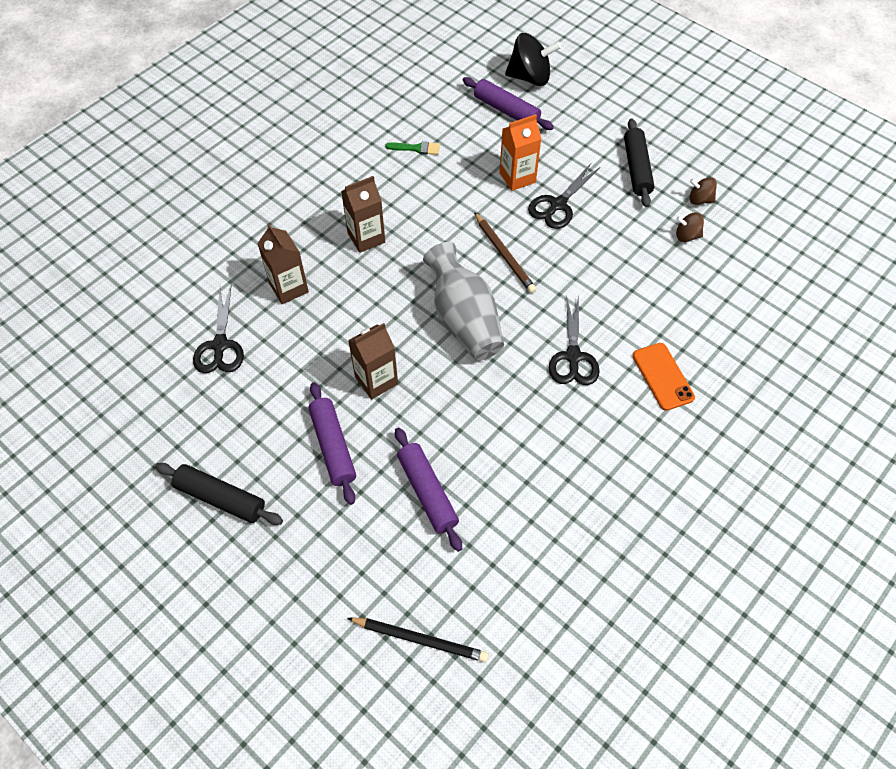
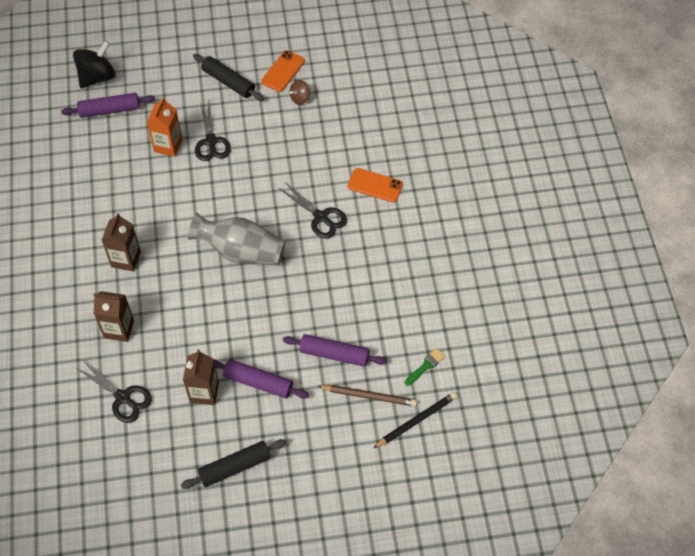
camera: 50 degrees left, 0 degrees up
brown carton [348,323,398,399] -> brown carton moved to [183,349,219,405]
green brush [385,141,440,155] -> green brush moved to [405,348,445,386]
brown pencil [474,212,536,293] -> brown pencil moved to [318,385,417,406]
brown spinning top [689,177,717,205] -> orange phone [261,50,305,92]

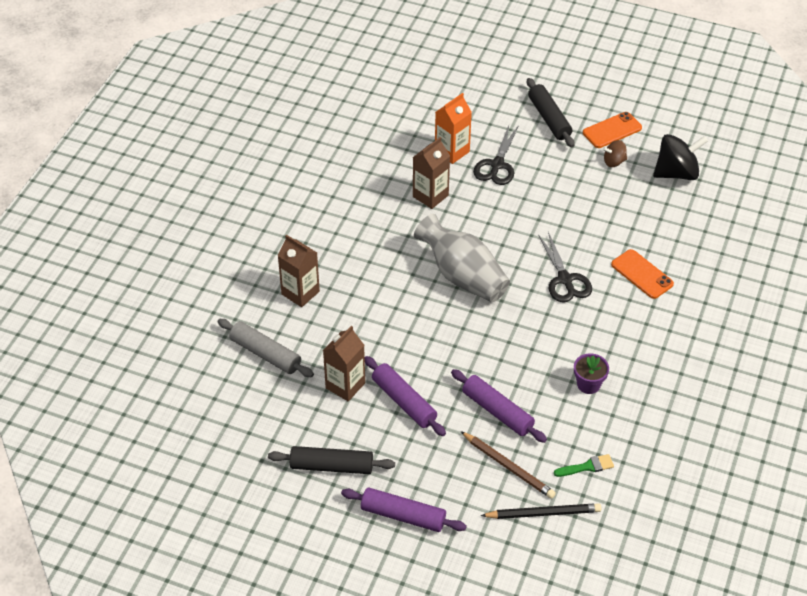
camera: 30 degrees right, 10 degrees down
purple rolling pin [61,93,155,118] -> purple rolling pin moved to [341,488,467,532]
black spinning top [73,41,115,88] -> black spinning top moved to [653,134,708,180]
black scissors [77,362,152,423] -> grey rolling pin [217,319,314,377]
brown carton [101,213,141,272] -> brown carton moved to [413,137,450,209]
none -> purple flower pot [574,353,609,394]

